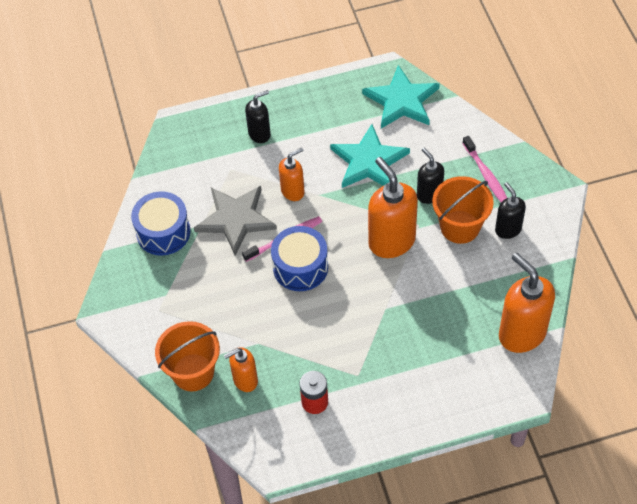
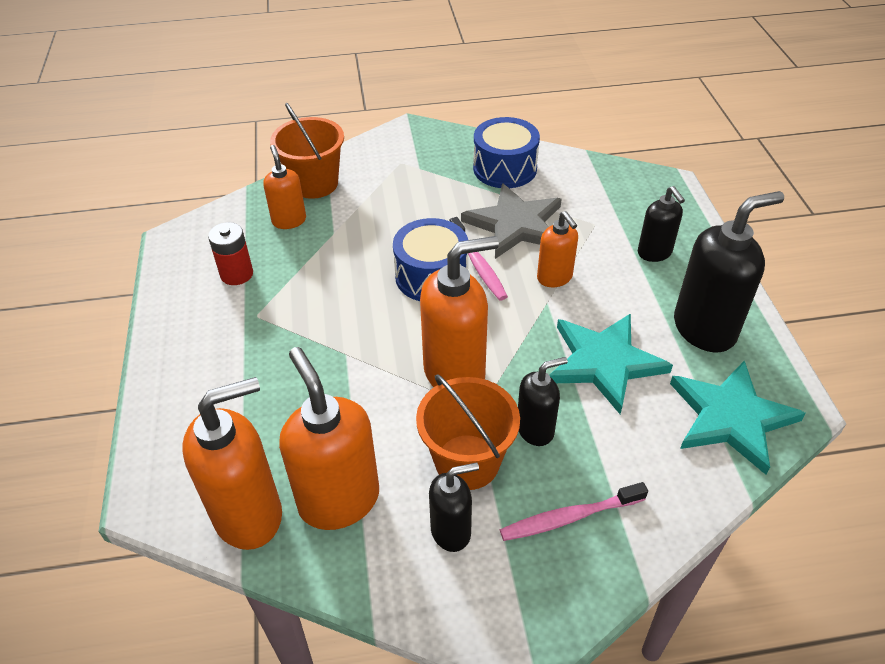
camera: 95 degrees right, 10 degrees down
none -> orange soap dispenser [279,347,379,530]
none -> black soap dispenser [674,191,784,352]

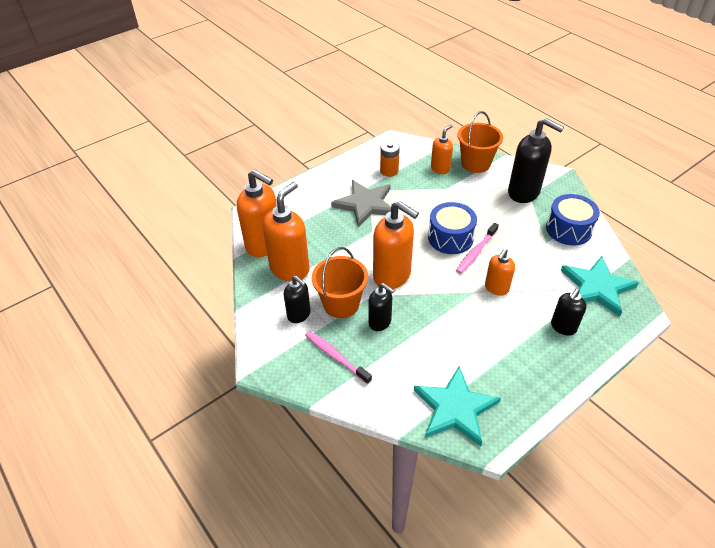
camera: 60 degrees right, 0 degrees up
red battery [208,222,253,285] -> orange battery [380,141,400,177]
grey star [461,183,562,259] -> grey star moved to [331,180,391,228]
turquoise star [549,313,673,414] -> turquoise star moved to [561,256,639,317]
black soap dispenser [674,191,784,352] -> black soap dispenser moved to [508,118,564,203]

